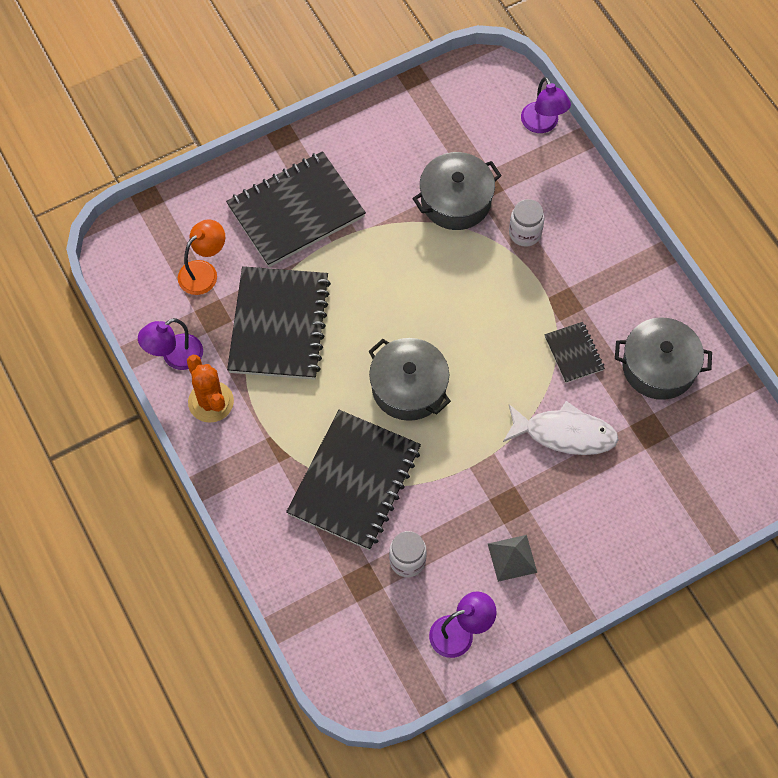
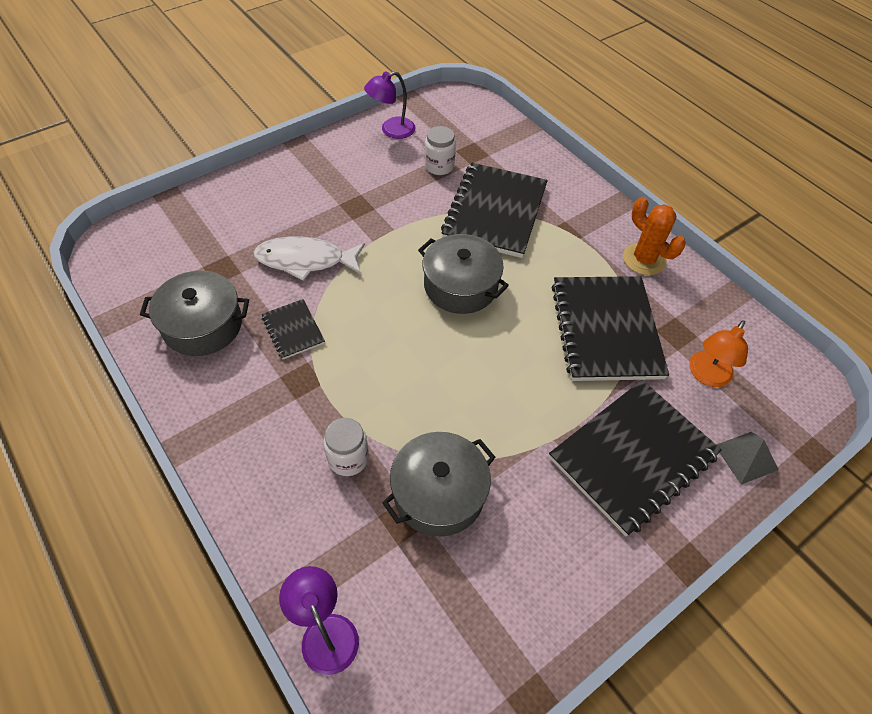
camera: 170 degrees right, 10 degrees down
purple lamp [138,318,203,370] -> none
grey pyramid [488,535,537,582] -> grey pyramid moved to [716,432,779,484]

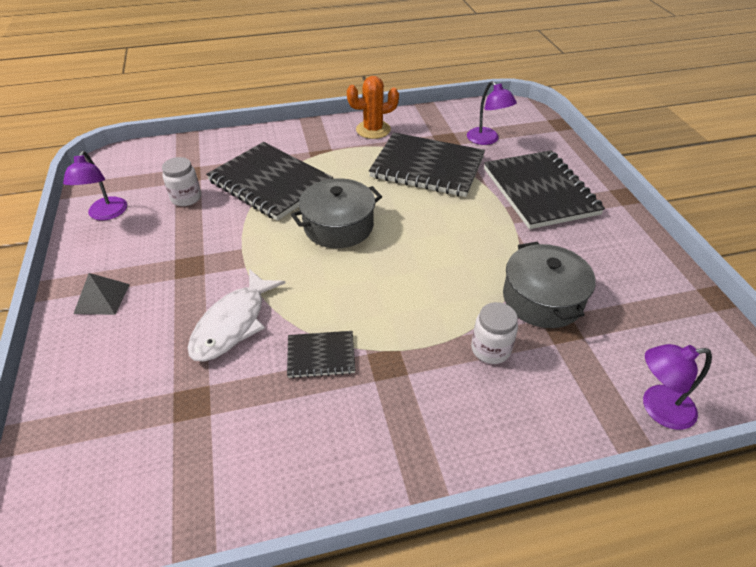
camera: 65 degrees left, 10 degrees down
grey pot [140,271,249,356] -> none
orange lamp [689,320,748,387] -> purple lamp [467,81,517,145]
grey pyramid [716,432,779,484] -> grey pyramid moved to [73,273,130,315]

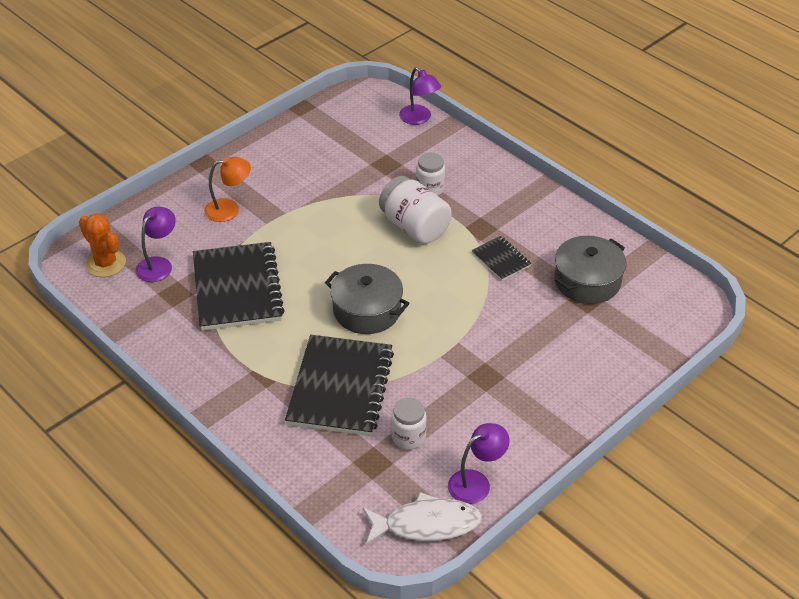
camera: 120 degrees left, 0 degrees up
grey pyramid [73,273,130,315] -> none
white fish [188,269,285,362] -> white fish moved to [363,492,482,545]
orange cactus [347,76,399,139] -> orange cactus moved to [79,213,126,277]
black notebook [484,150,605,229] -> orange lamp [204,157,251,222]
grey pot [503,242,596,328] -> grey pot moved to [555,236,626,304]
none -> white jar [379,176,452,244]

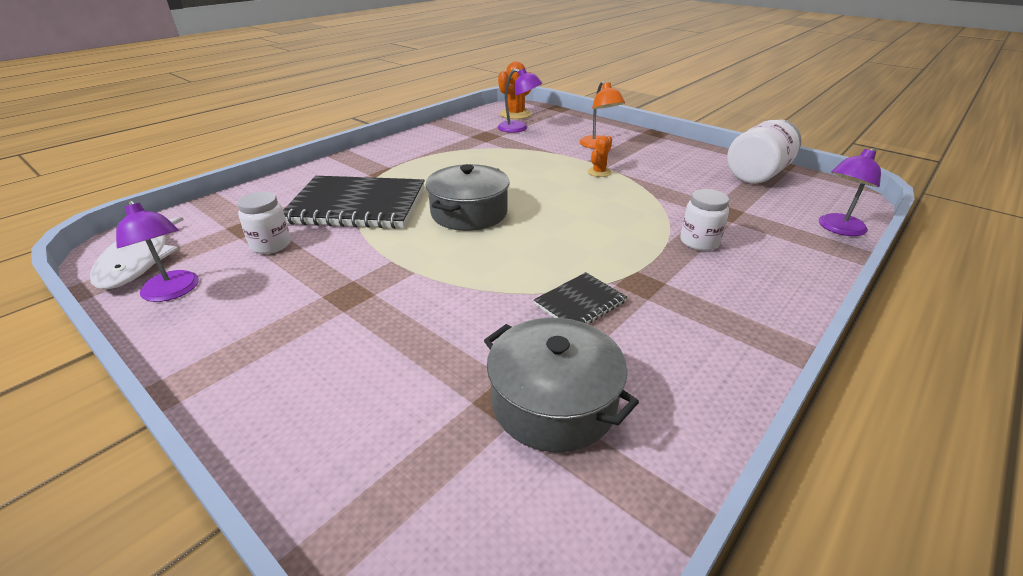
camera: 85 degrees right, 10 degrees down
black notebook [193,242,285,331] -> none
white jar [379,176,452,244] -> white jar moved to [727,119,801,184]
none -> orange cactus [588,135,612,177]

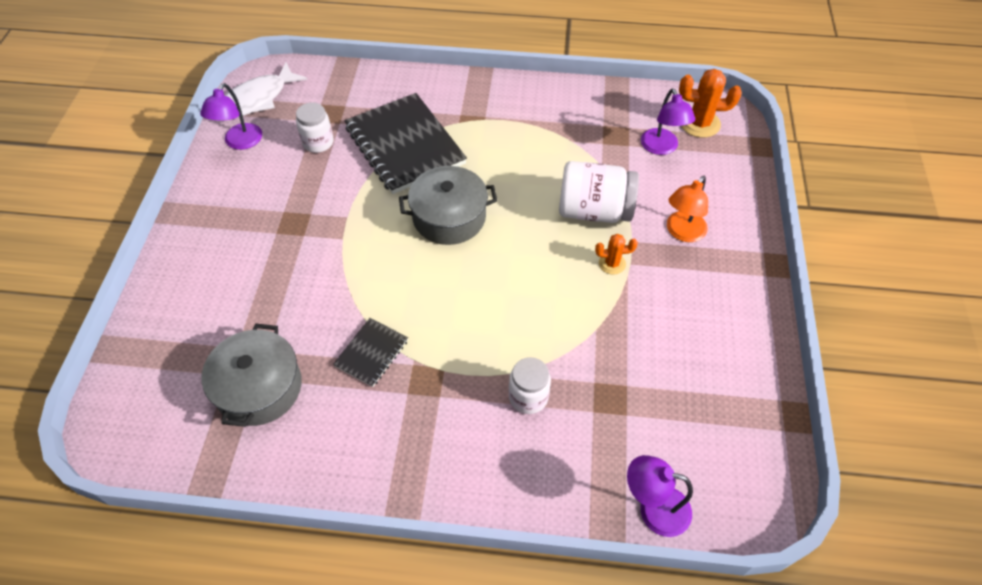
camera: 55 degrees right, 20 degrees up
black notebook [534,272,627,324] -> black notebook turned 75 degrees counterclockwise [333,318,408,387]
white jar [727,119,801,184] -> white jar moved to [559,161,639,223]

